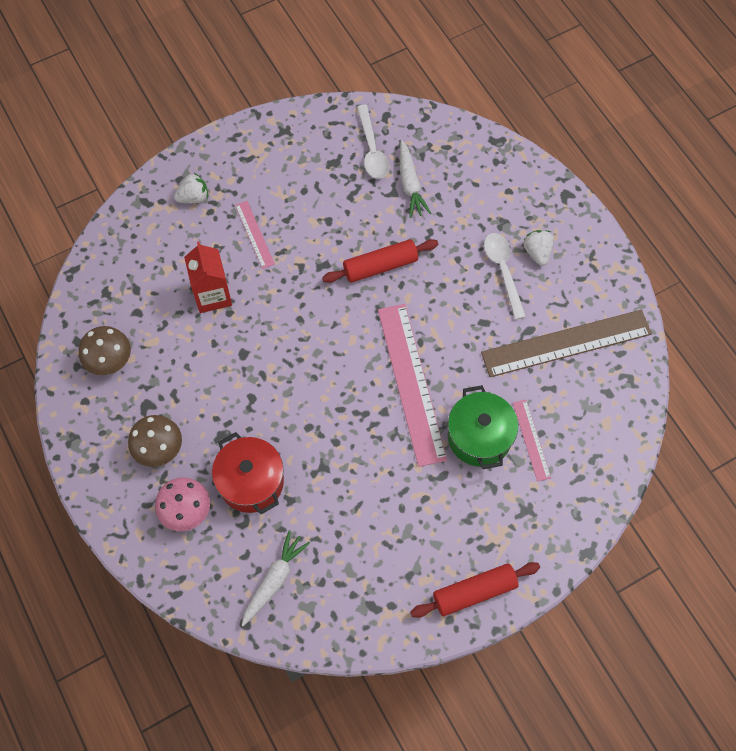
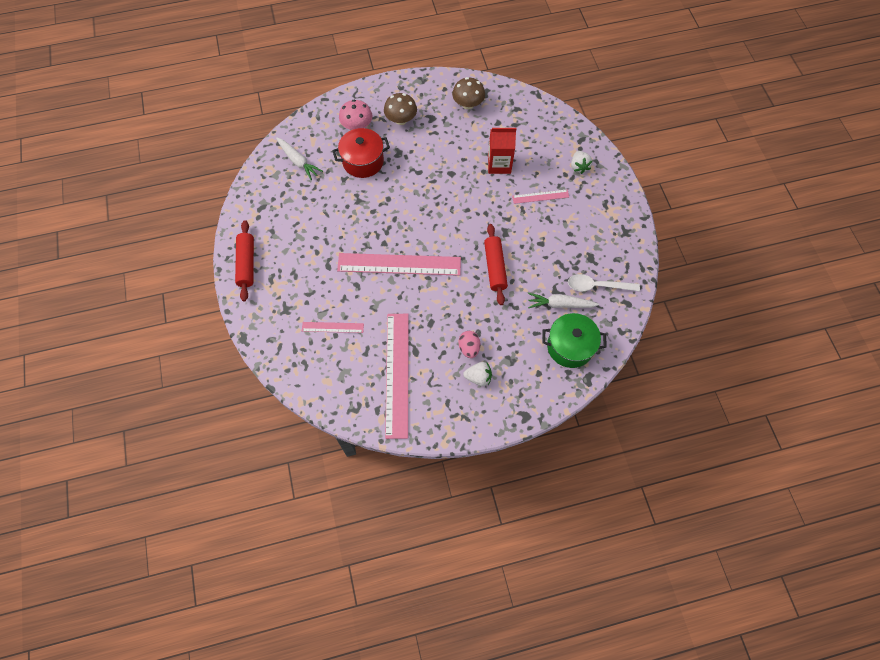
camera: 105 degrees right, 0 degrees up
green pot [448,385,518,469] -> green pot moved to [542,313,607,368]
brown ruler [481,310,652,377] -> pink ruler [385,314,409,439]
white spoon [484,233,526,320] -> pink egg [458,331,480,358]

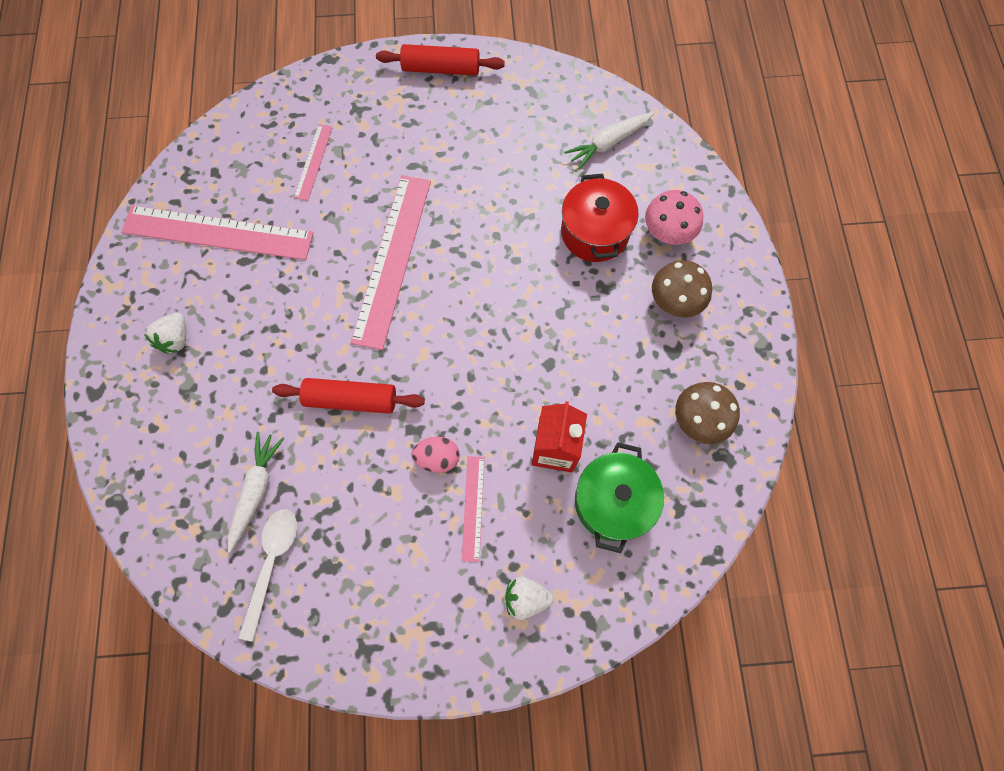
camera: 100 degrees right, 5 degrees up
pink egg [458,331,480,358] -> pink egg moved to [411,437,460,473]
green pot [542,313,607,368] -> green pot moved to [575,442,664,553]

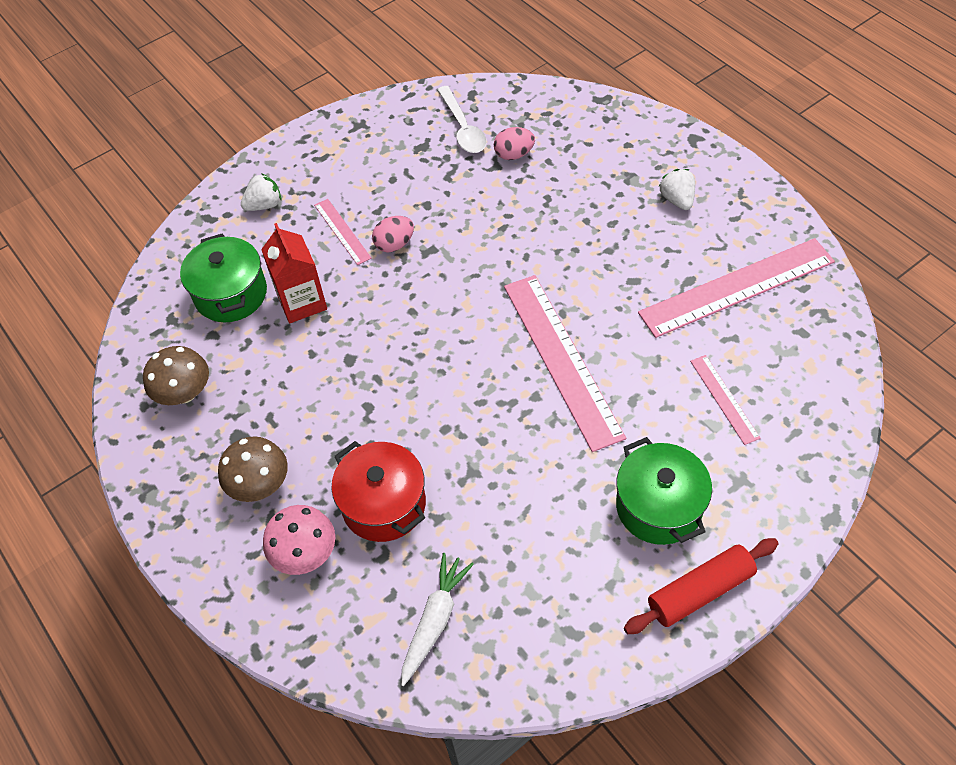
camera: 150 degrees right, 15 degrees down
white carrot [228,432,284,553] -> pink egg [494,127,535,160]
red rolling pin [272,378,425,414] -> none
none -> green pot [616,437,712,545]

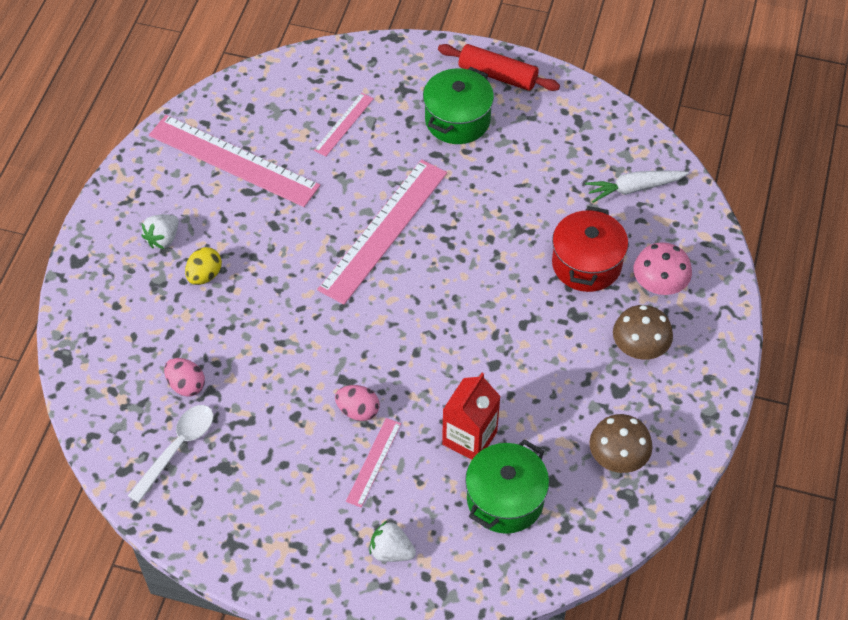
camera: 130 degrees left, 0 degrees up
none -> yellow egg [185,247,222,285]

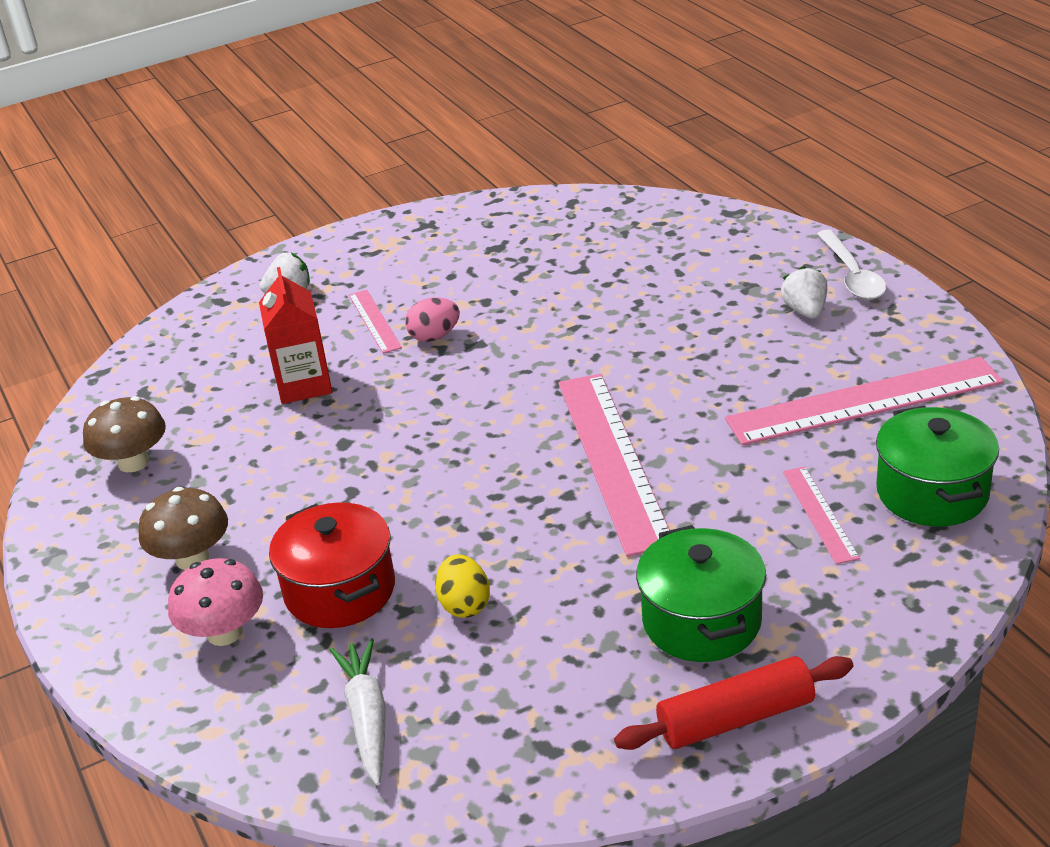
camera: 140 degrees right, 20 degrees down
white spoon [128,405,213,503] -> white spoon moved to [817,229,886,300]
pink egg [164,358,205,397] -> none
yellow egg [185,247,222,285] -> yellow egg moved to [435,555,490,618]
green pot [465,439,549,534] -> green pot moved to [876,406,999,527]
white carrot [585,171,689,203] -> white carrot turned 45 degrees counterclockwise [330,638,386,786]

